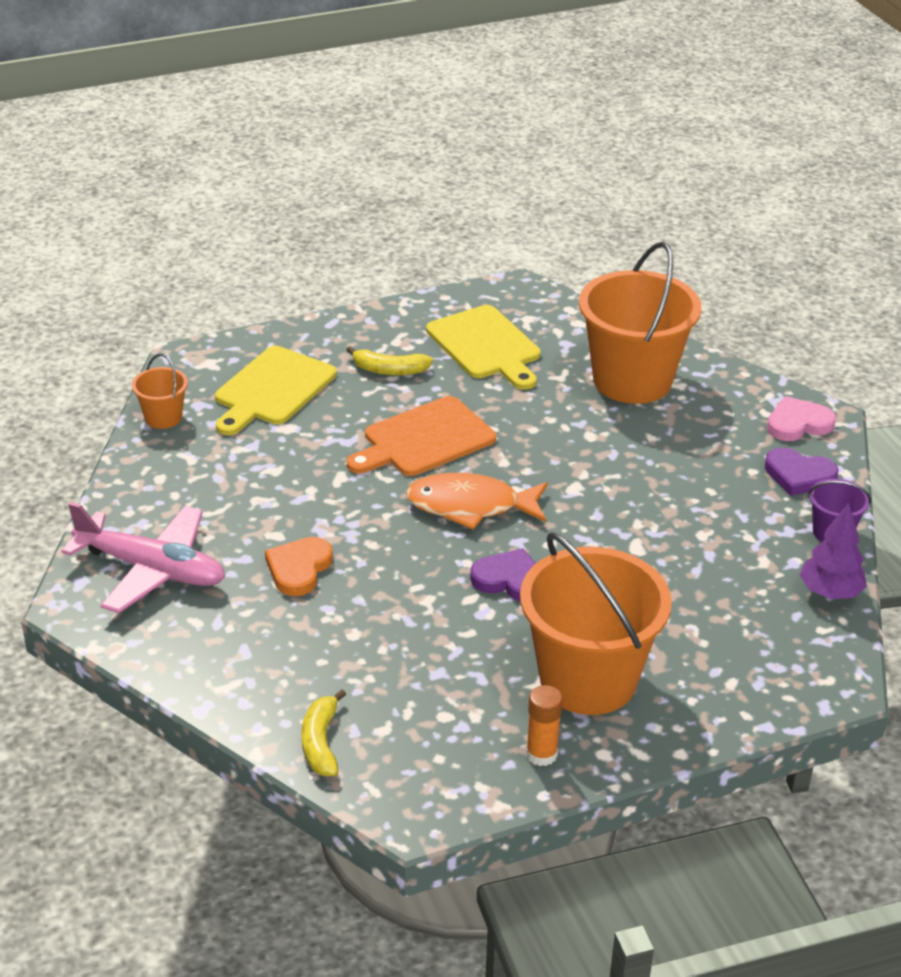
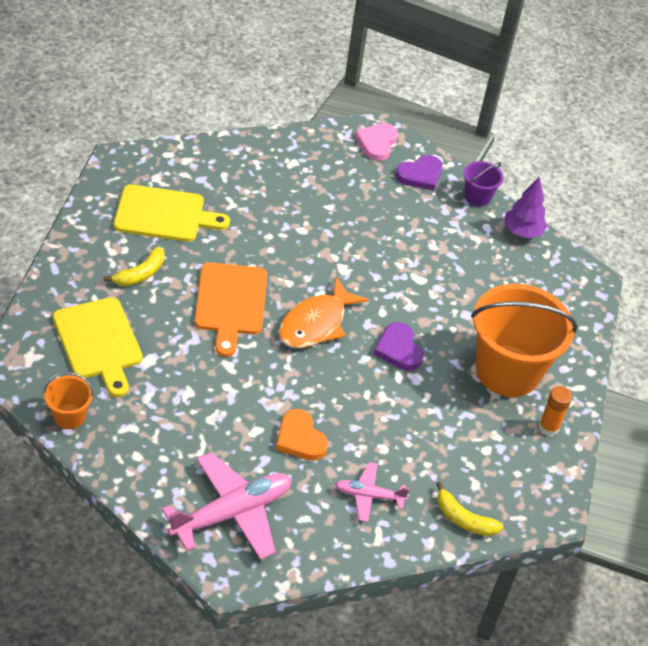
camera: 60 degrees left, 10 degrees up
purple heart [470,548,536,602] -> purple heart turned 75 degrees counterclockwise [374,322,423,371]
orange bucket [579,242,702,404] -> none
none -> pink plane [335,462,410,522]

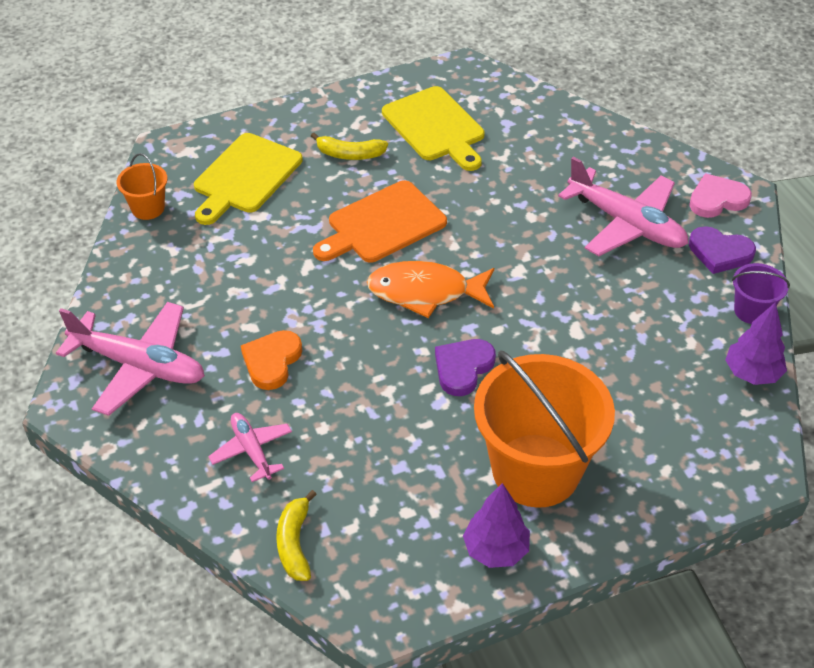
camera: 60 degrees right, 0 degrees up
orange glue stick [539,386,572,436] -> purple tree [463,483,530,568]
none -> pink plane [558,157,688,256]

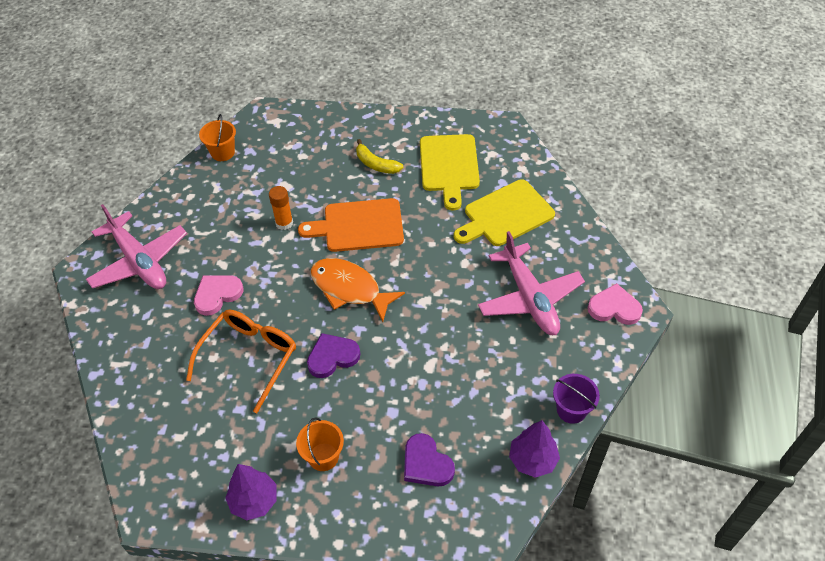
camera: 30 degrees right, 5 degrees up
yellow cutting board [194,133,303,225] -> yellow cutting board moved to [454,179,555,246]
pink plane [208,413,292,482] -> none
orange heart [241,330,302,390] -> pink heart [194,275,243,316]
yellow banana [276,490,317,581] -> none
orange bucket [474,350,615,508] -> orange bucket [296,418,344,471], size x0.45
purple heart [689,226,756,274] -> purple heart moved to [404,433,455,486]
none -> orange glasses [186,310,296,413]
none -> orange glue stick [269,186,293,230]

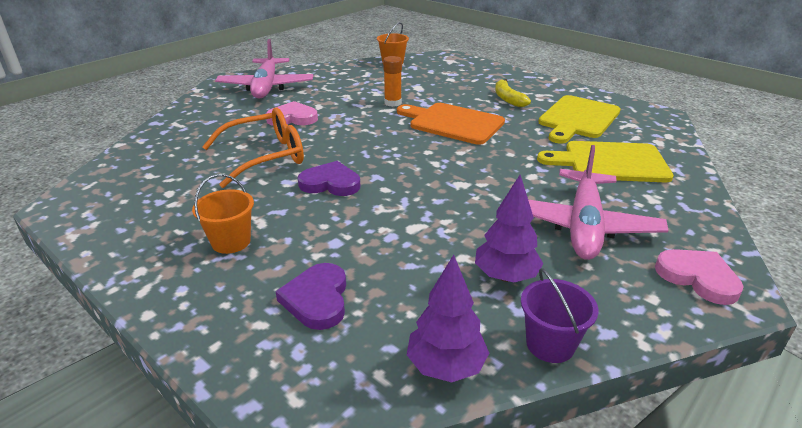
camera: 35 degrees right, 20 degrees down
purple tree [225,464,277,520] -> purple tree moved to [475,175,543,282]
orange fish [310,258,405,322] -> none

